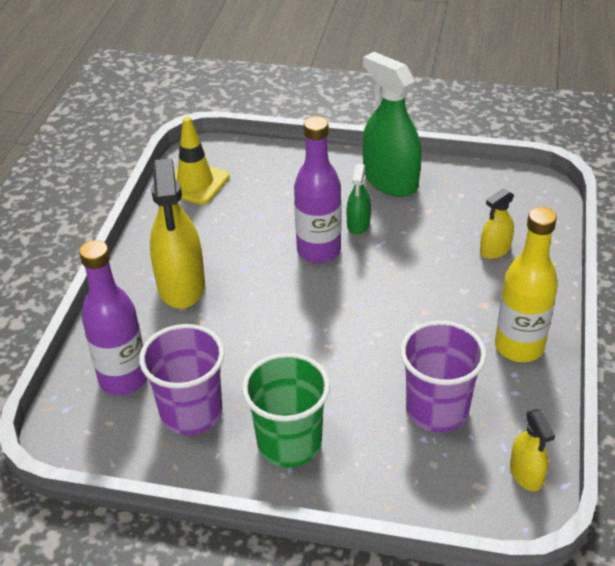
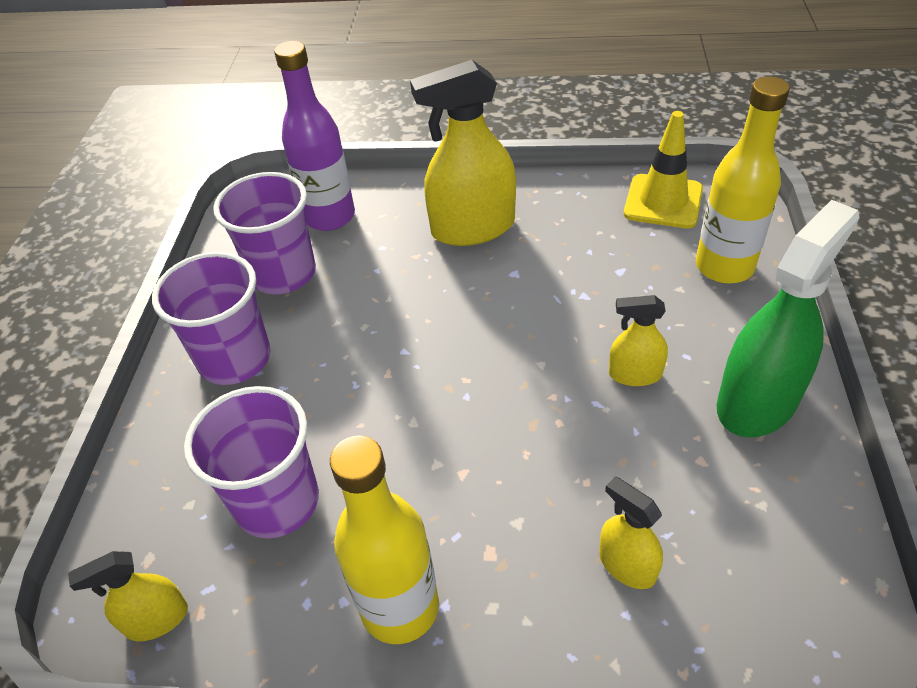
camera: 85 degrees right, 5 degrees up
green cup [242,353,330,468] -> purple cup [152,252,271,385]
purple bottle [294,116,341,263] -> none
green spray bottle [347,164,371,235] -> yellow spray bottle [609,295,668,386]
none -> yellow bottle [696,76,790,283]

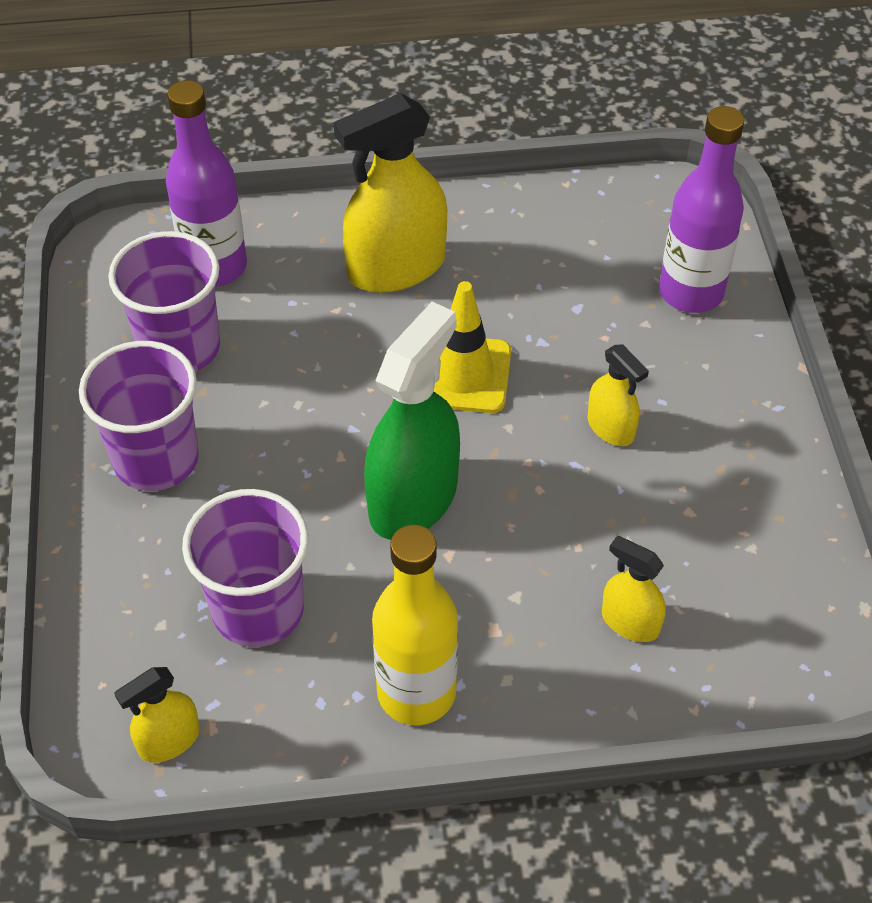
camera: 15 degrees left, 5 degrees up
yellow spray bottle [609,295,668,386] -> yellow spray bottle turned 120 degrees counterclockwise [587,344,649,446]
yellow traffic cone [624,111,703,228] -> yellow traffic cone moved to [433,281,511,413]
yellow bottle [696,76,790,283] -> purple bottle [659,106,744,313]
green spray bottle [717,200,859,437] -> green spray bottle moved to [364,302,460,540]

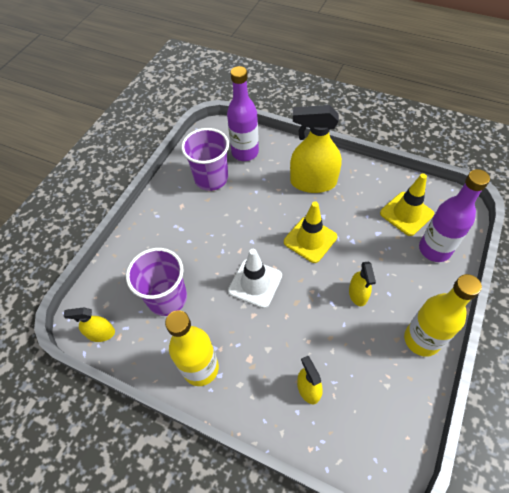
camera: 35 degrees right, 5 degrees up
purple cup [79,341,199,491] -> none
green spray bottle [364,302,460,540] -> white traffic cone [228,249,282,308]
none -> yellow traffic cone [380,174,434,236]
none -> yellow bottle [404,274,482,357]

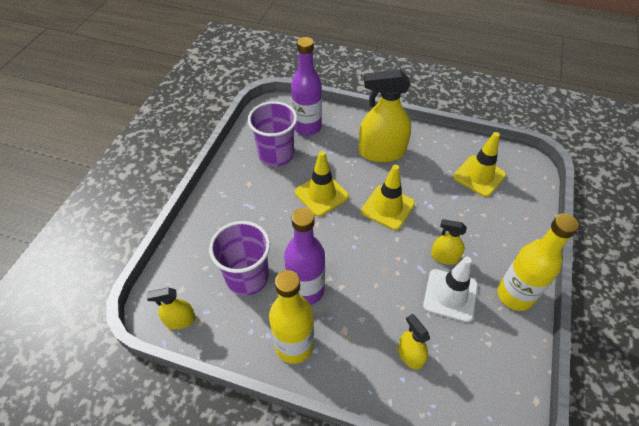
camera: 10 degrees left, 5 degrees down
white traffic cone [228,249,282,308] -> white traffic cone moved to [423,257,478,323]
yellow spray bottle [349,262,376,306] -> yellow spray bottle turned 120 degrees clockwise [431,219,467,265]
purple bottle [419,169,490,262] -> purple bottle moved to [284,208,325,305]
none -> yellow traffic cone [295,151,349,217]

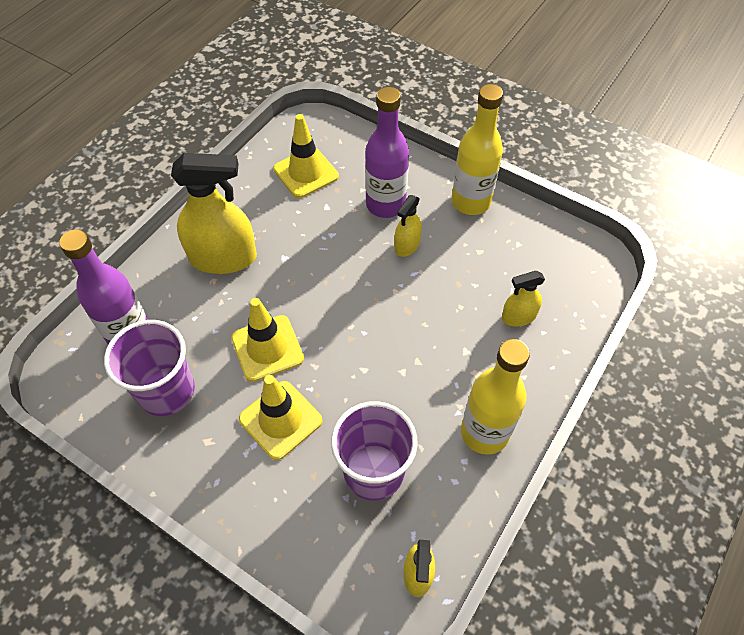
camera: 75 degrees left, 5 degrees up
purple bottle [284,208,325,305] -> purple bottle moved to [365,87,409,218]
yellow spray bottle [359,69,411,162] -> yellow spray bottle turned 105 degrees counterclockwise [171,153,257,274]
yellow traffic cone [361,164,415,230] -> yellow traffic cone moved to [239,375,323,460]
white traffic cone [423,257,478,323] -> none

